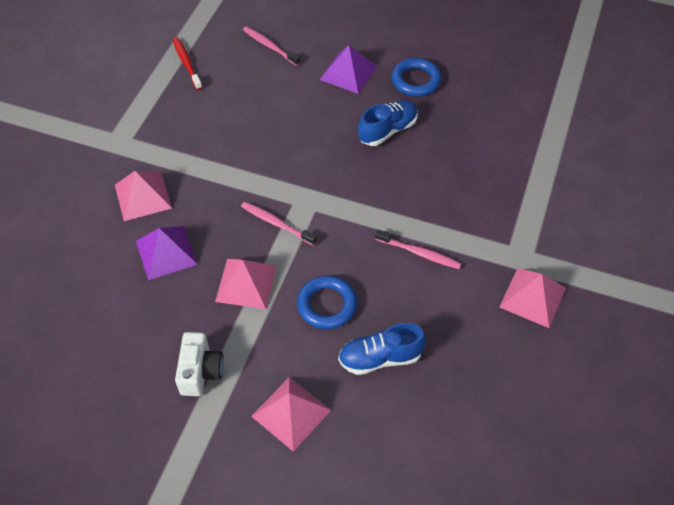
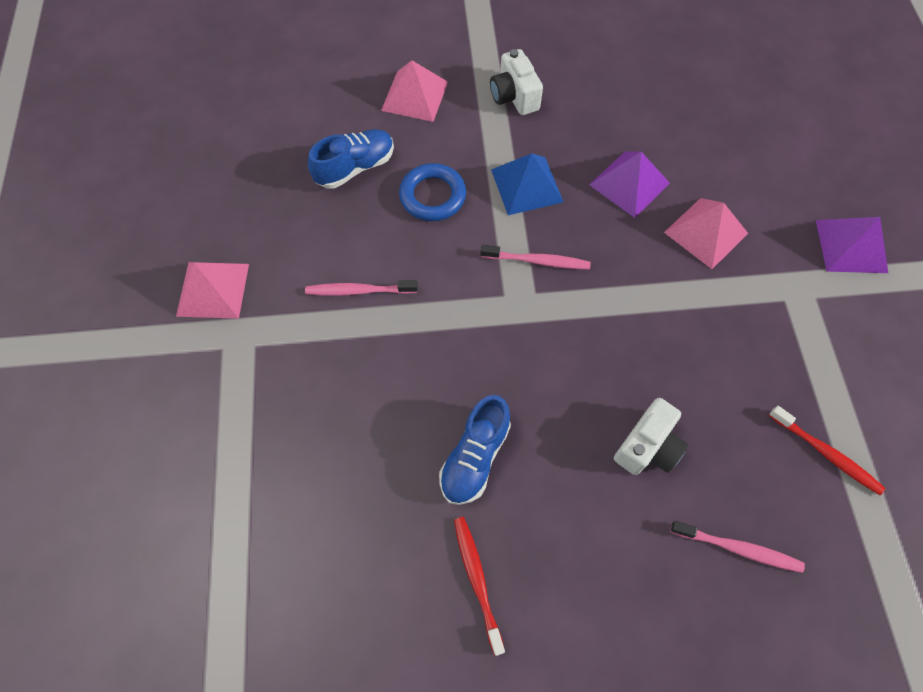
camera: 155 degrees right, 10 degrees up
pink pyramid [215,259,277,309] -> blue pyramid [491,153,563,215]
purple pyramid [319,45,377,94] -> purple pyramid moved to [816,217,888,273]
blue ring [391,58,441,96] -> red toothbrush [454,517,505,656]
none -> white camera [614,398,688,475]

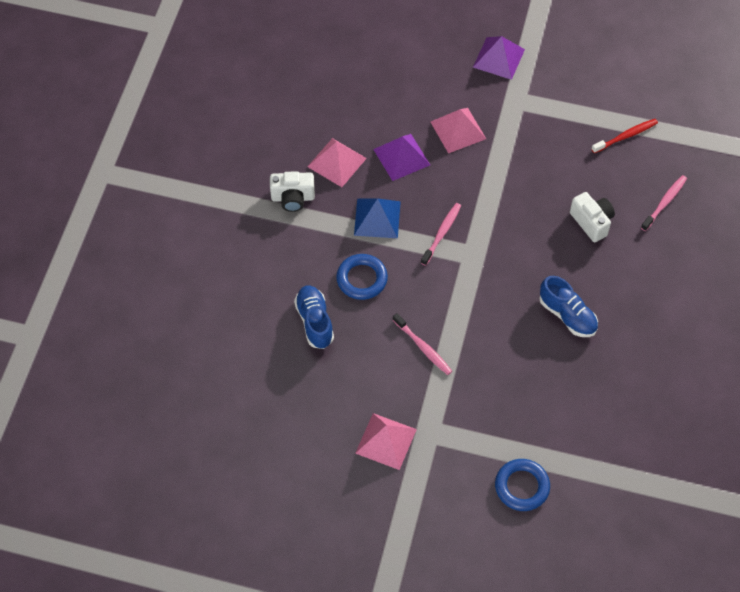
camera: 70 degrees left, 5 degrees down
pink toothbrush [305,280,418,296] -> pink toothbrush turned 60 degrees counterclockwise [393,313,452,375]
pink pyramid [381,60,448,122] -> pink pyramid moved to [307,138,367,187]
red toothbrush [454,517,505,656] -> none
none -> blue ring [495,459,550,511]

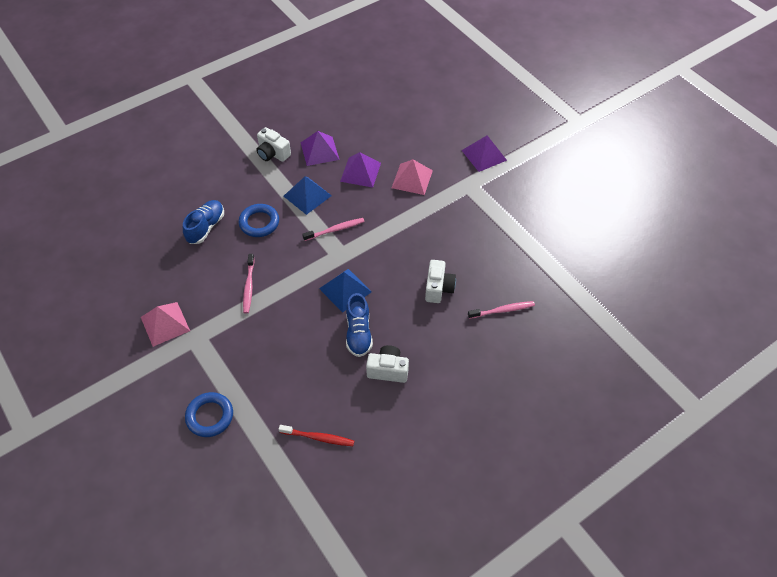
camera: 40 degrees right, 5 degrees down
pink pyramid [307,138,367,187] -> purple pyramid [301,131,340,166]
red toothbrush [591,119,658,153] -> red toothbrush moved to [279,425,354,446]
none -> blue pyramid [319,269,371,313]
none -> white camera [366,345,409,383]

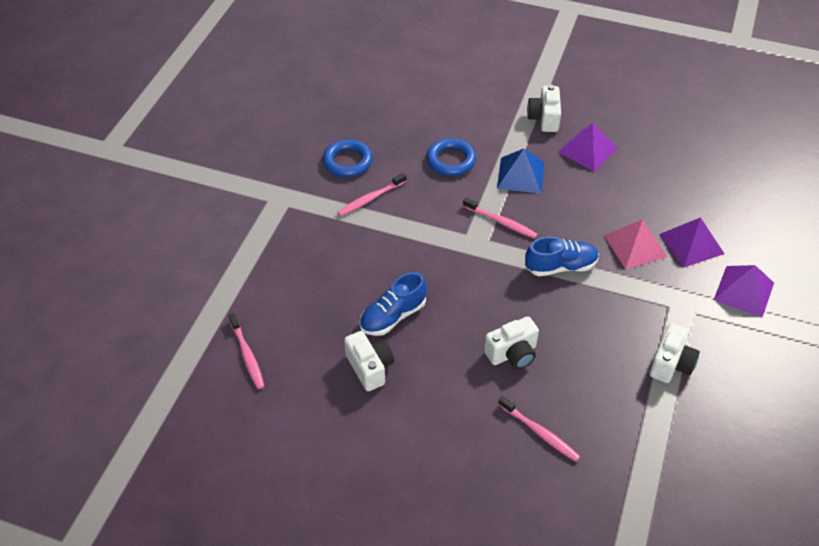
camera: 55 degrees right, 5 degrees down
pink pyramid [141,302,190,347] -> none
blue shoe [183,200,224,244] -> blue shoe moved to [525,237,599,276]
blue ring [185,392,233,437] -> blue ring moved to [323,139,373,177]
red toothbrush [279,425,354,446] -> pink toothbrush [228,313,265,389]
blue pyramid [319,269,371,313] -> none
purple pyramid [340,152,381,188] -> purple pyramid moved to [659,217,724,267]
none -> white camera [649,323,700,383]

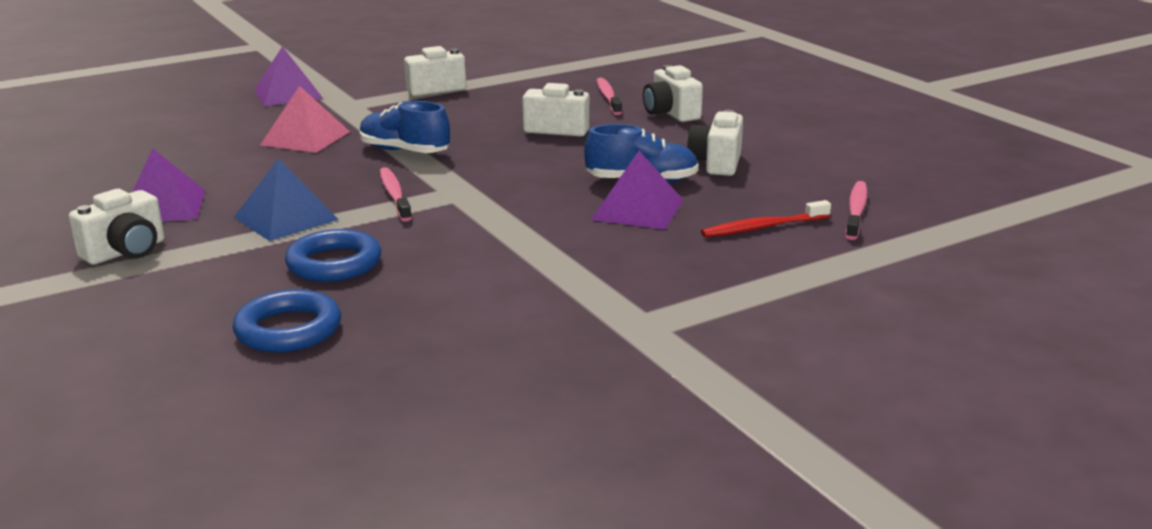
camera: 140 degrees left, 25 degrees down
blue ring [323,139,373,177] -> blue ring moved to [233,289,341,353]
pink toothbrush [337,173,406,216] -> none
purple pyramid [659,217,724,267] -> purple pyramid moved to [591,151,683,229]
none -> white camera [643,65,703,122]
none -> red toothbrush [701,200,831,237]

